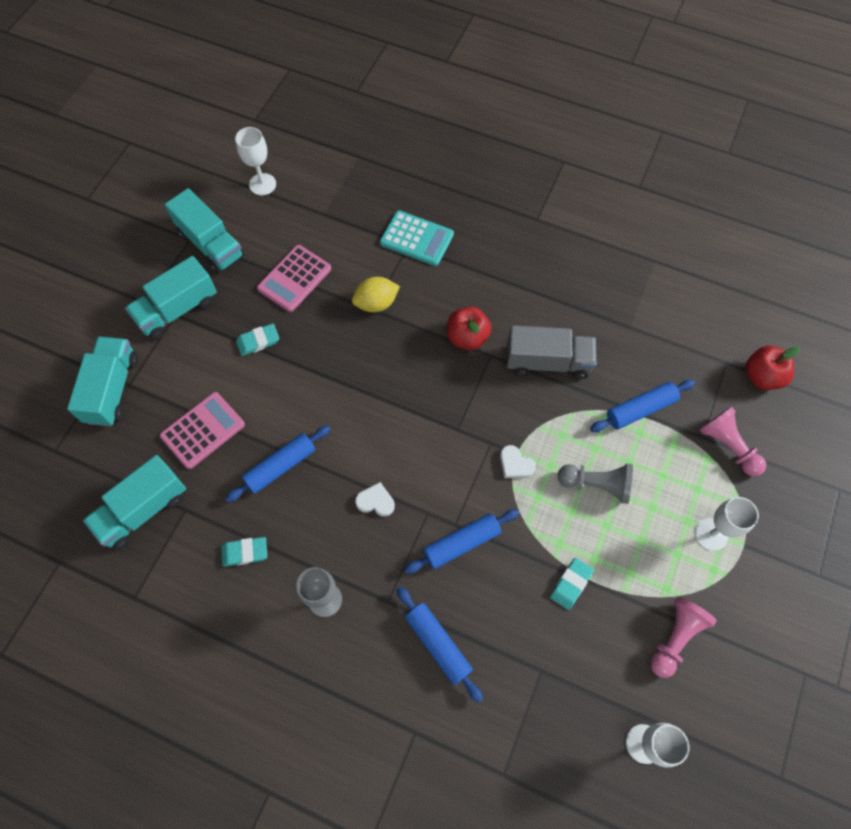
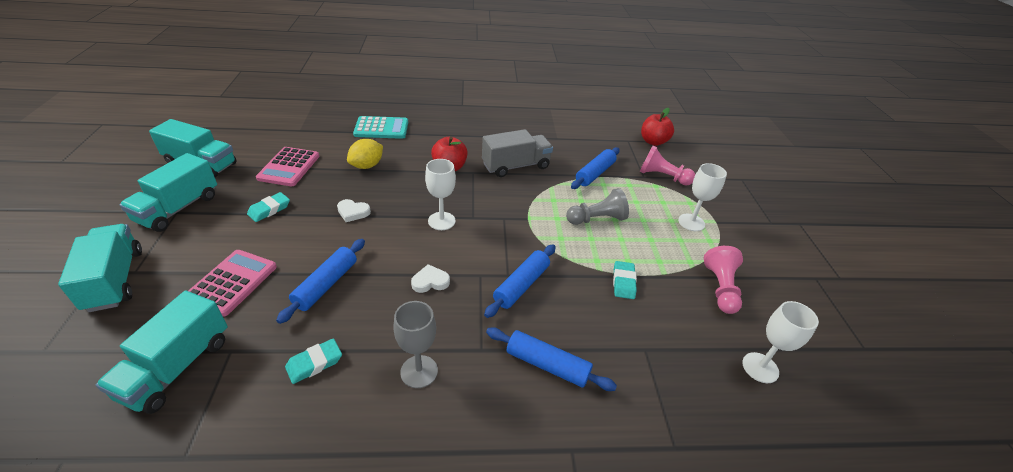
camera: 30 degrees left, 25 degrees down
white goblet [235,127,276,195] -> white goblet moved to [425,159,456,230]
white heart [500,445,536,478] -> white heart moved to [337,199,371,222]

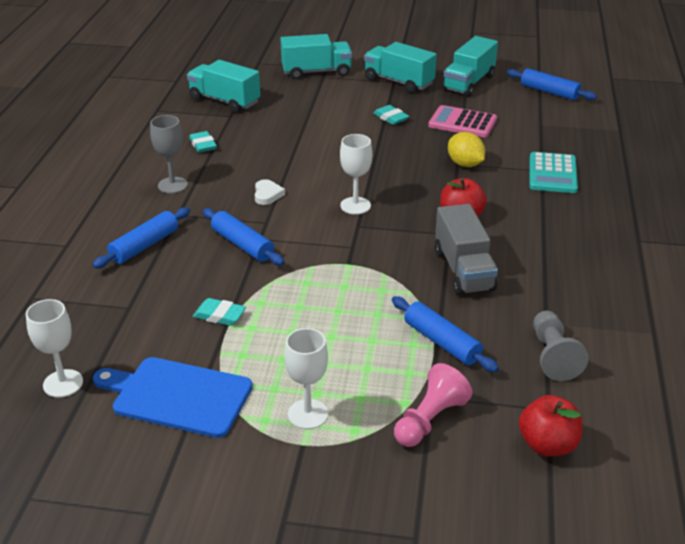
camera: 105 degrees right, 5 degrees down
pink calculator [188,250,277,317] -> none
blue rolling pin [276,239,365,324] -> blue rolling pin moved to [507,68,597,100]
white heart [337,199,371,222] -> none
grey pawn [566,188,629,225] -> grey pawn moved to [533,311,589,381]
pink pawn [704,246,743,314] -> blue cutting board [93,357,253,438]

